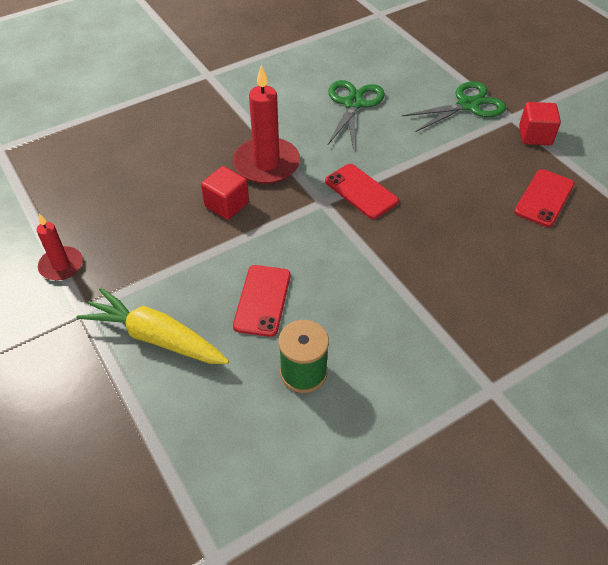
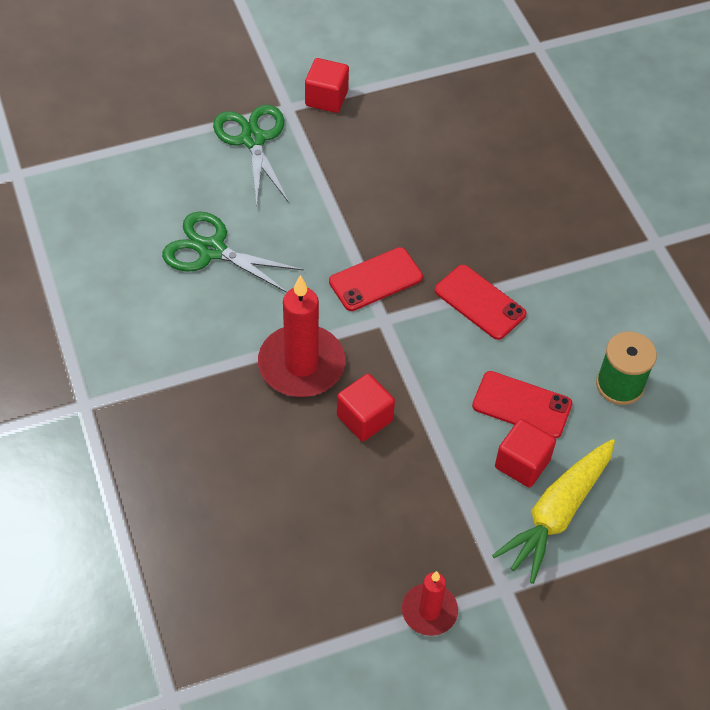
camera: 80 degrees left, 5 degrees up
red phone [514,169,575,227] -> red phone moved to [435,265,526,340]
none -> red cube [495,419,556,488]

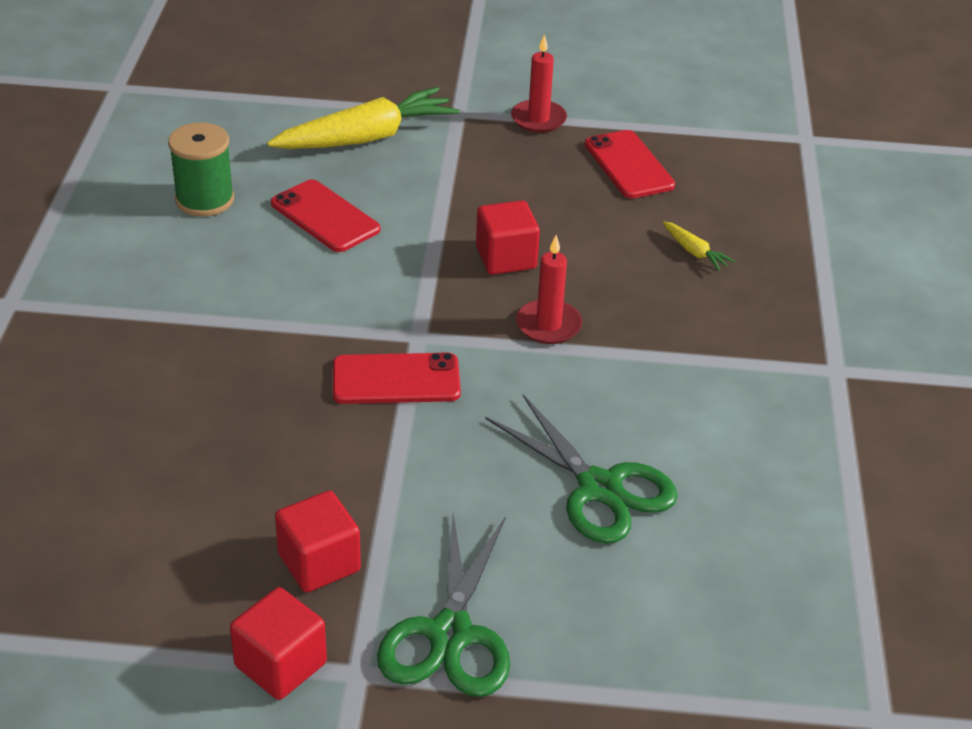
camera: 155 degrees left, 15 degrees down
red candle [258,275,345,397] -> red candle [516,235,582,344], size x0.58
red phone [435,265,526,340] -> red phone moved to [585,130,675,199]
red cube [495,419,556,488] -> red cube moved to [275,490,361,593]
none -> yellow carrot [663,221,735,271]

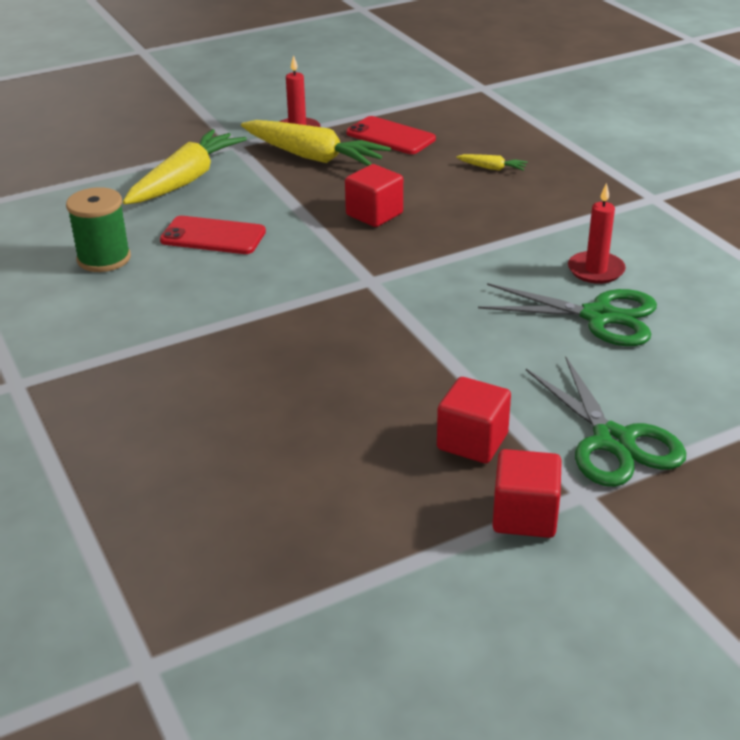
camera: 30 degrees left, 5 degrees down
red phone [333,353,461,404] -> none
red candle [516,235,582,344] -> red candle moved to [568,183,626,284]
none -> yellow carrot [241,120,391,166]

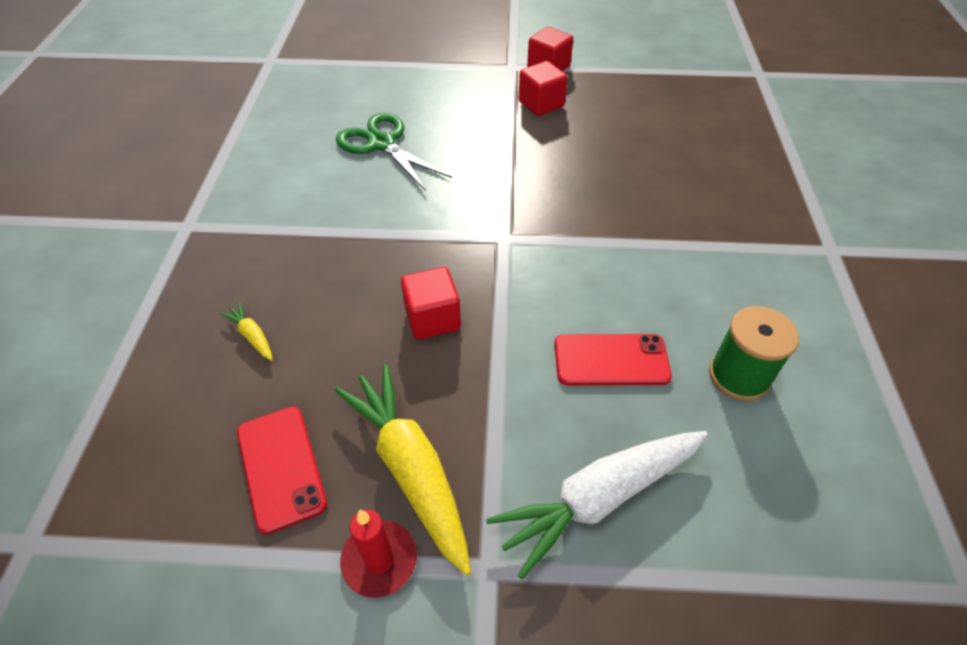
camera: 150 degrees left, 15 degrees up
yellow carrot [123,129,247,204] -> white carrot [486,431,708,580]
red phone [160,216,266,254] -> red phone turned 45 degrees counterclockwise [554,334,672,385]
green scissors [526,356,686,487] -> none
red candle [568,183,626,284] -> none

